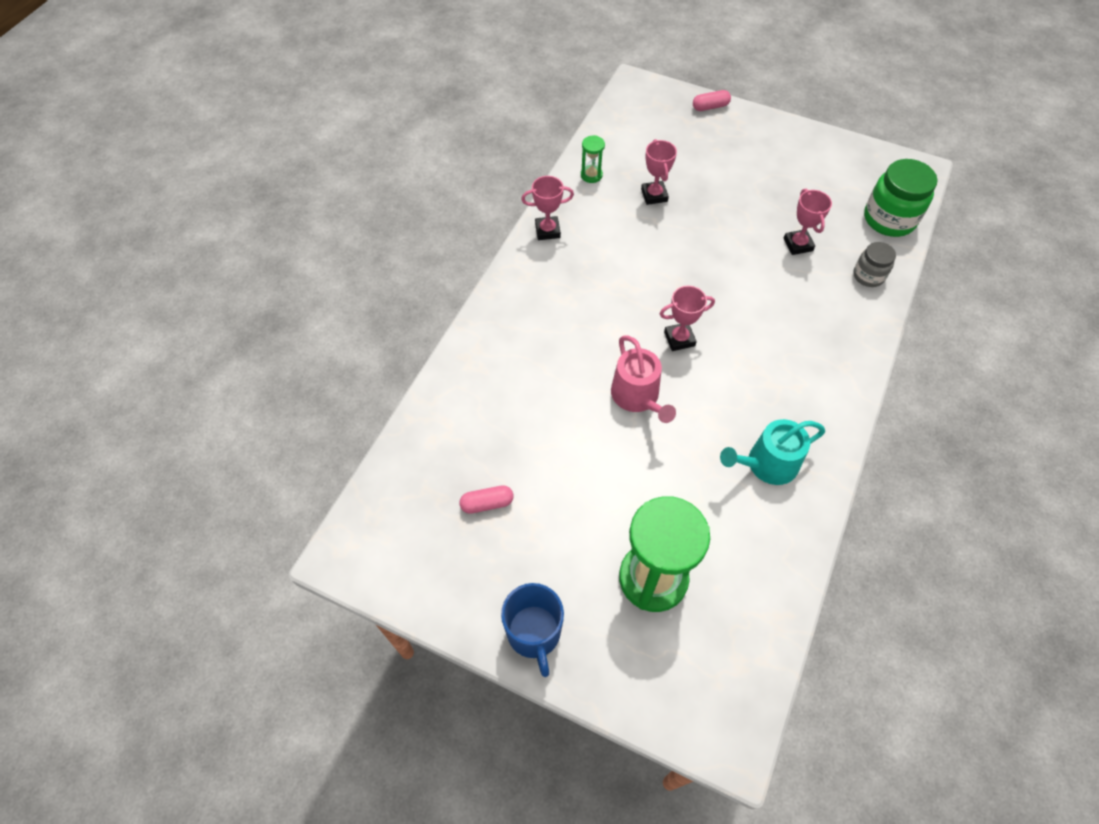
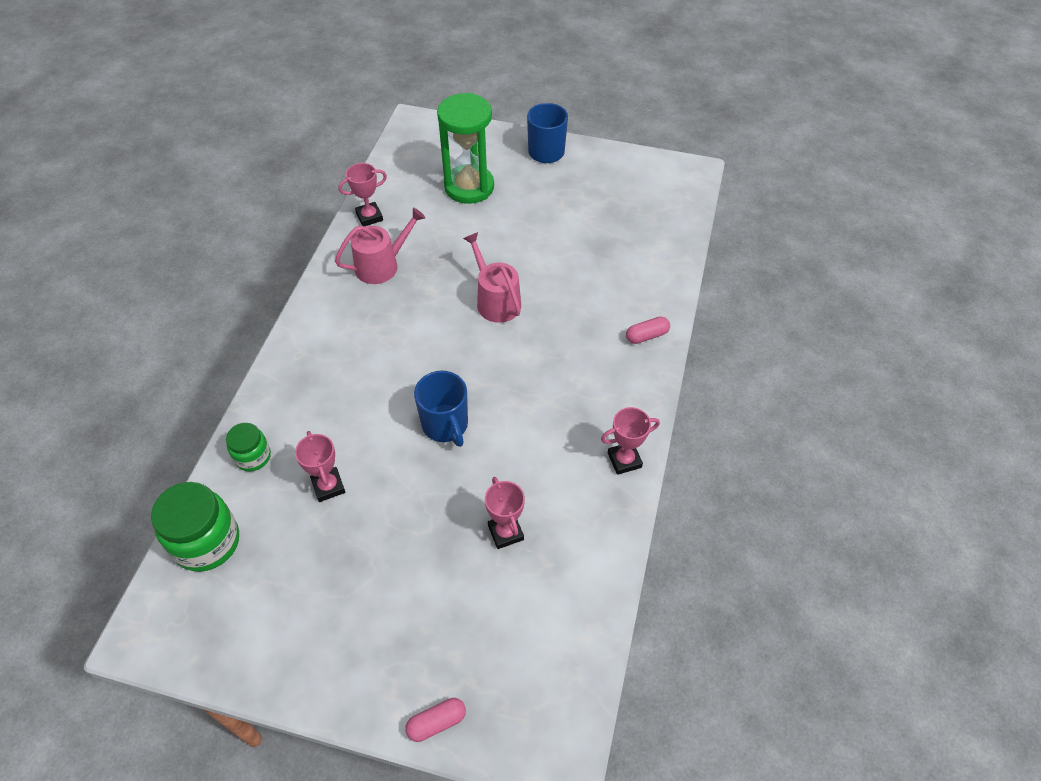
camera: 170 degrees right, 5 degrees down
pink capsule [460,485,514,514] -> pink capsule moved to [626,317,670,344]
green hourglass [581,135,605,183] -> none
pink trophy [660,286,715,351] -> pink trophy moved to [338,163,387,226]
turquoise watering can [720,419,825,485] -> pink watering can [335,208,425,284]
grey jar [853,242,896,287] -> green jar [226,423,271,472]
none -> blue mug [414,371,468,447]

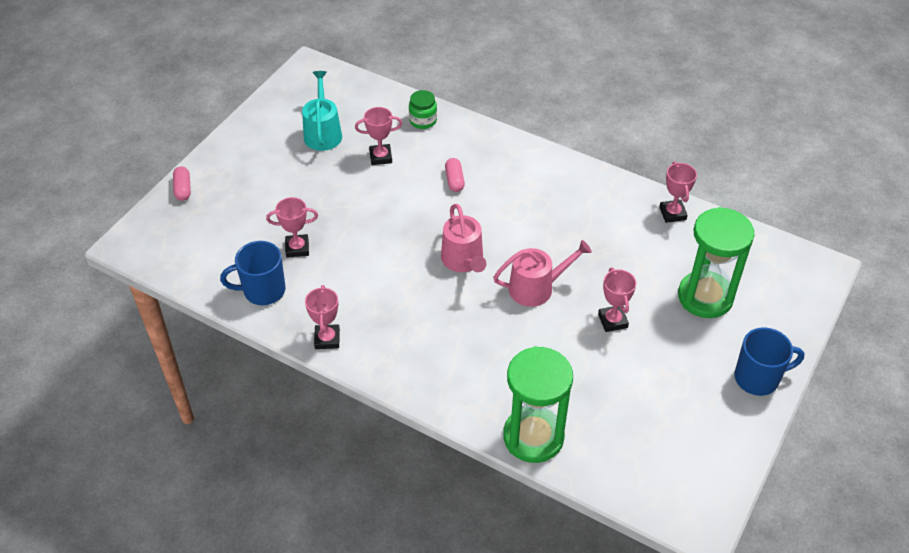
camera: 105 degrees right, 5 degrees down
green jar [151,482,239,572] -> none
pink watering can [335,208,425,284] -> pink watering can moved to [441,204,486,272]
blue mug [414,371,468,447] -> blue mug moved to [220,241,285,305]
pink capsule [626,317,670,344] -> pink capsule moved to [445,158,465,192]
none -> turquoise watering can [302,71,342,151]
none -> green hourglass [503,346,573,463]
none -> pink trophy [598,267,636,332]

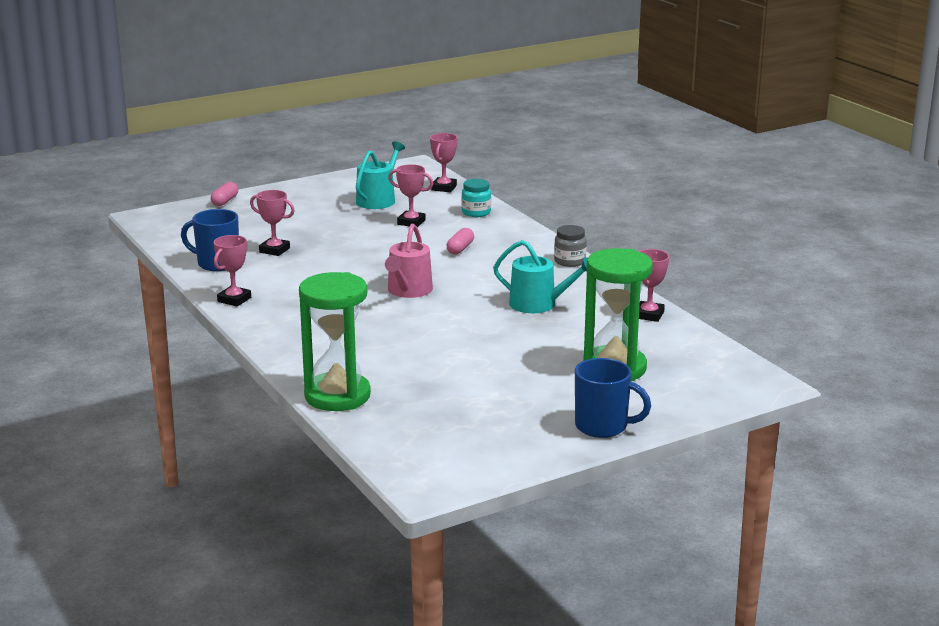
camera: 30 degrees right, 25 degrees down
green jar [409,90,437,129] -> turquoise jar [462,179,491,217]
pink watering can [493,240,592,307] -> none
pink trophy [598,267,636,332] -> pink trophy moved to [430,133,457,192]
none -> turquoise watering can [493,240,588,313]
none -> grey jar [554,225,587,267]

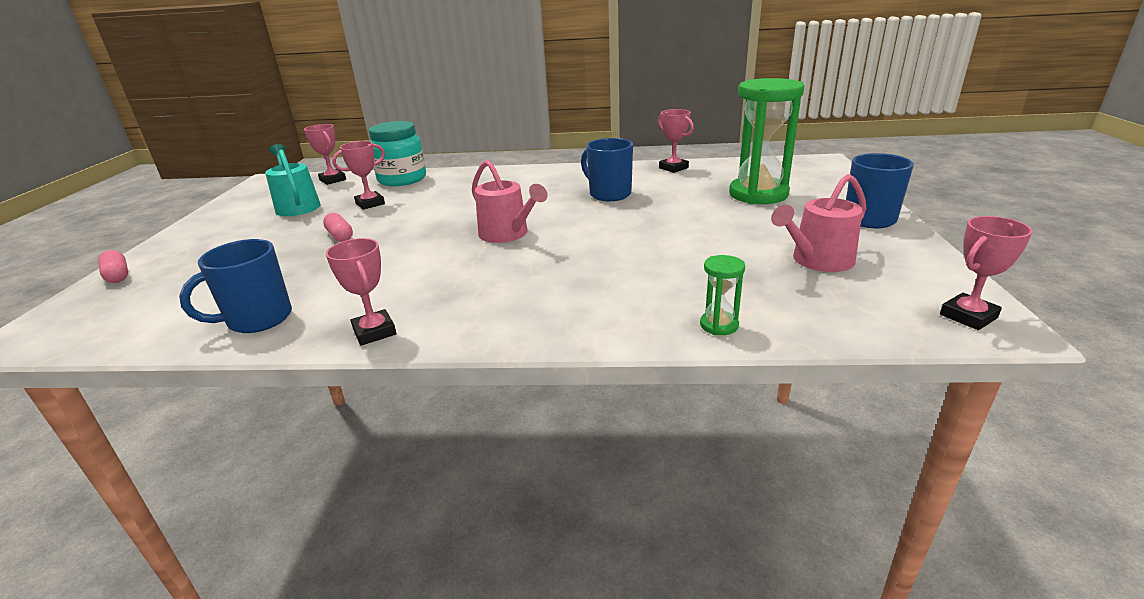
camera: 55 degrees left, 5 degrees up
pink trophy [250,190,295,256] -> pink trophy moved to [940,216,1033,330]
green hourglass [299,272,371,411] -> green hourglass [700,255,745,335], size x0.43
pink capsule [447,228,474,254] -> pink capsule moved to [323,213,353,242]
turquoise jar [462,179,491,217] -> turquoise jar [369,121,426,186], size x1.73
turquoise watering can [493,240,588,313] -> blue mug [581,138,633,201]
grey jar [554,225,587,267] -> none
none -> pink watering can [771,174,866,272]

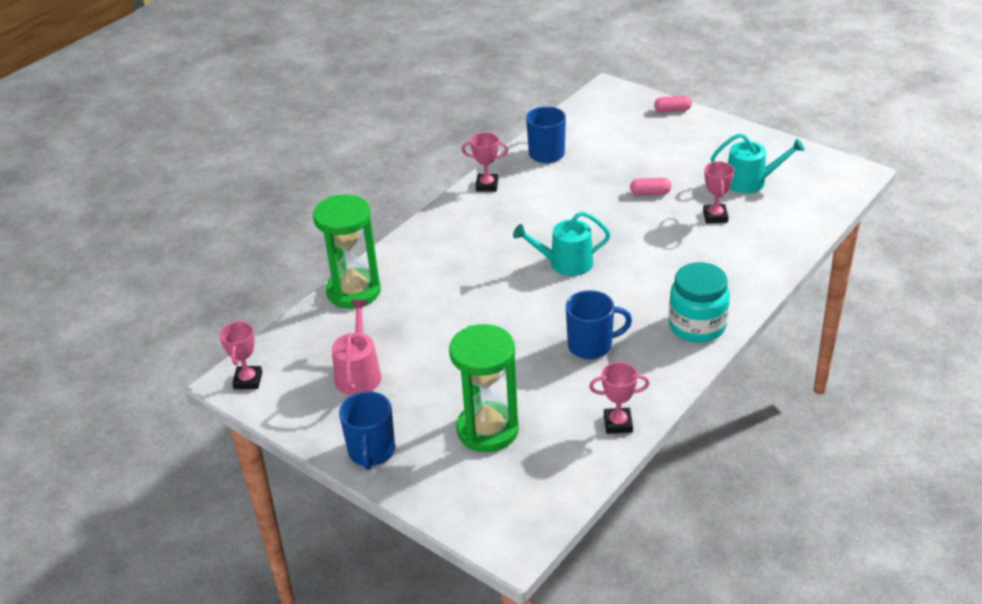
camera: 125 degrees right, 10 degrees up
pink trophy [304,124,346,185] -> none
turquoise jar [369,121,426,186] -> turquoise jar moved to [669,262,730,343]
pink watering can [472,160,547,243] -> turquoise watering can [513,211,610,276]
green hourglass [700,255,745,335] -> green hourglass [313,194,381,309], size x2.32

